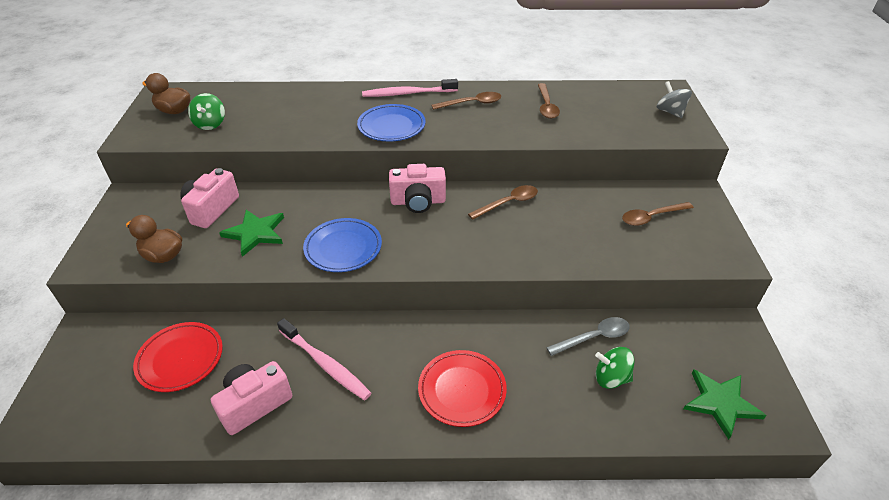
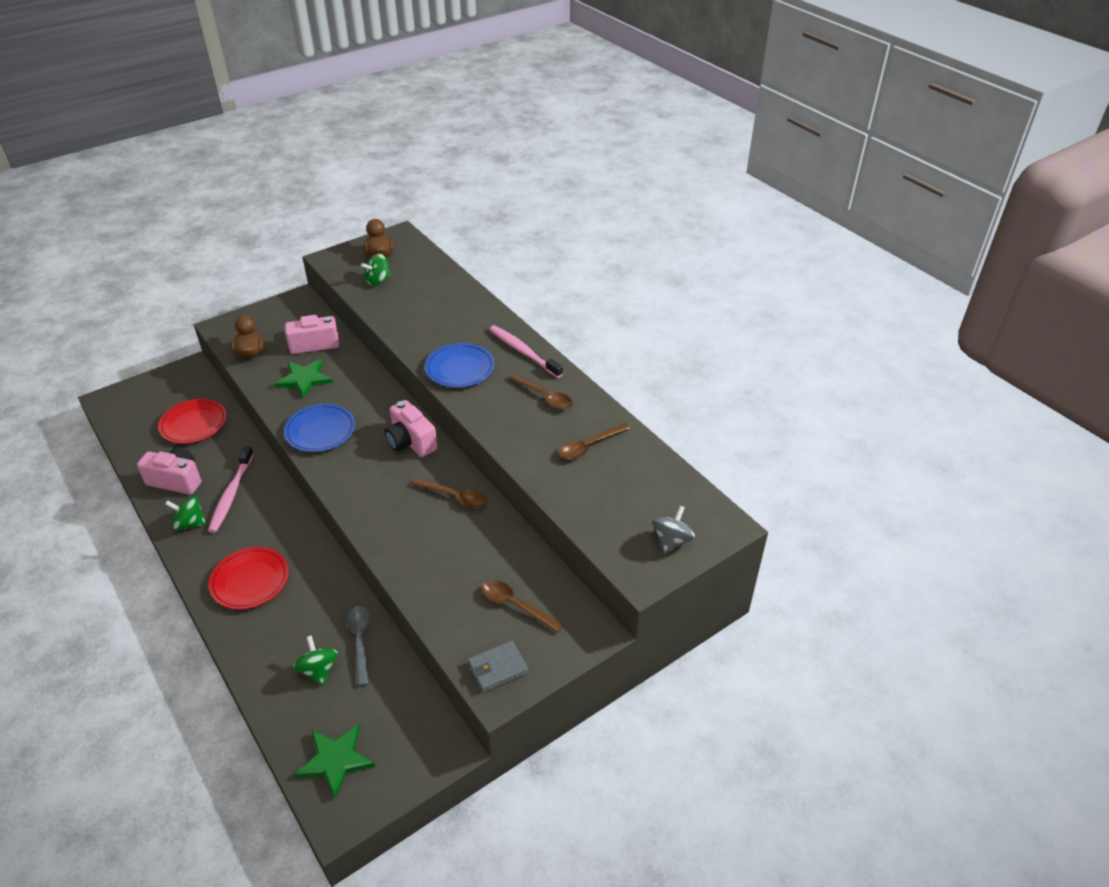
camera: 55 degrees right, 0 degrees up
grey spoon [546,317,630,356] -> grey spoon turned 135 degrees counterclockwise [346,606,371,686]
none -> green spinning top [165,496,206,530]
none -> grey wallet [468,640,528,692]

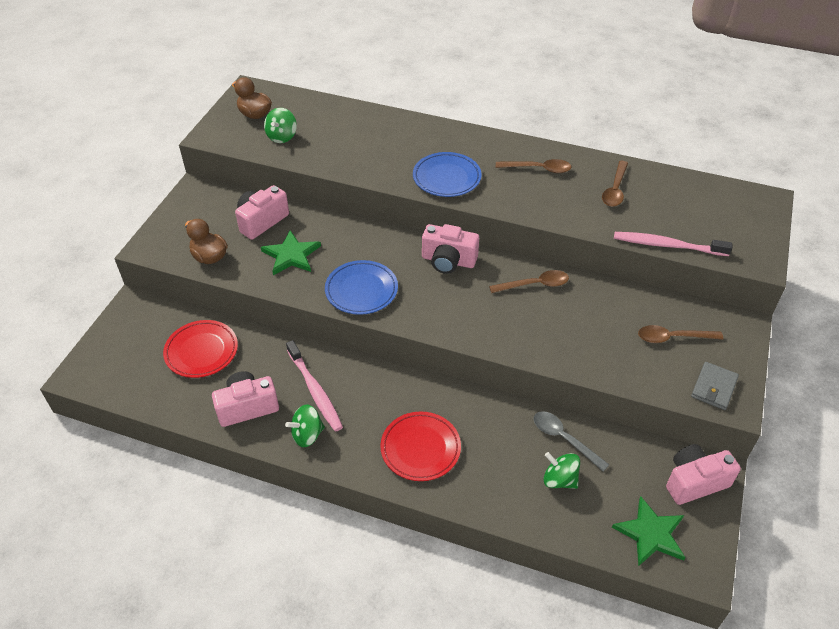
camera: 35 degrees left, 5 degrees up
pink toothbrush [489,325,563,378] -> pink toothbrush moved to [614,232,732,256]
grey spinning top [653,506,695,554] -> none
none -> pink camera [666,444,741,505]

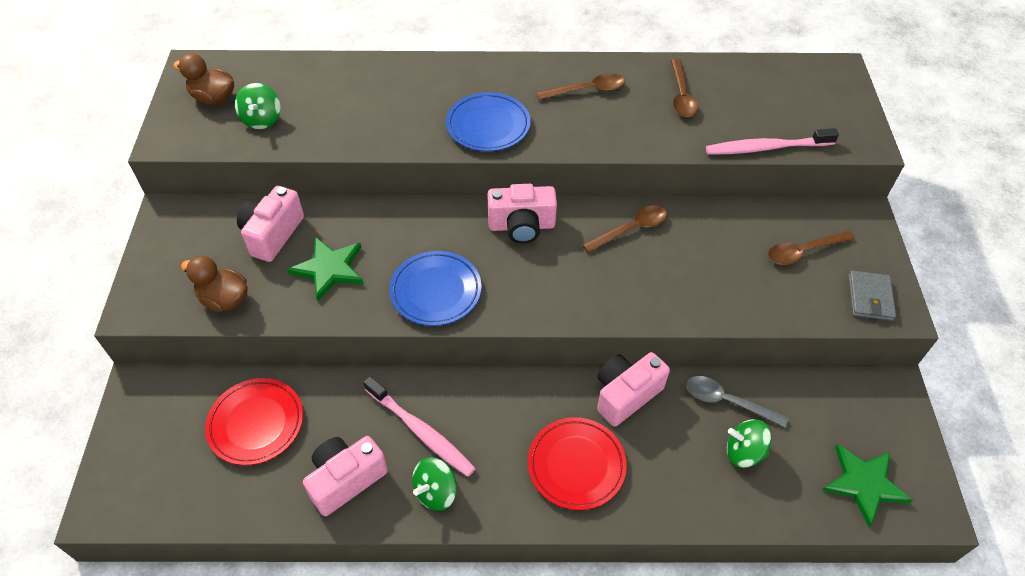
camera: 20 degrees left, 5 degrees up
pink camera [666,444,741,505] -> pink camera moved to [597,352,670,427]

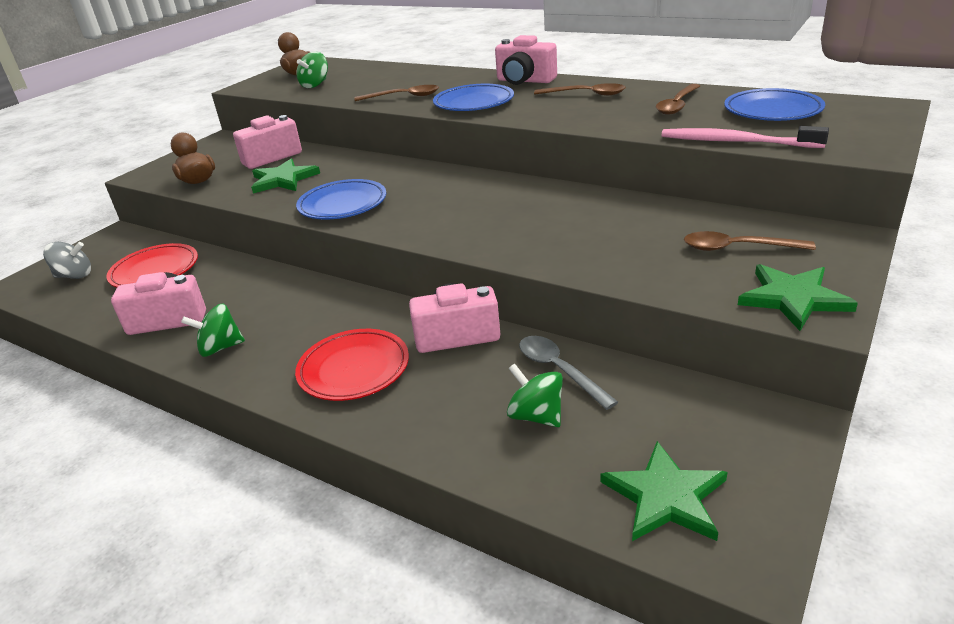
camera: 35 degrees right, 20 degrees down
pink toothbrush [363,376,476,477] -> none
pink camera [487,184,557,244] -> pink camera moved to [495,35,557,85]
brown spoon [583,205,667,253] -> brown spoon moved to [354,85,439,101]
grey wallet [848,270,896,321] -> green star [738,264,858,331]
none -> grey spinning top [43,242,91,279]
none -> blue plate [724,88,825,121]

